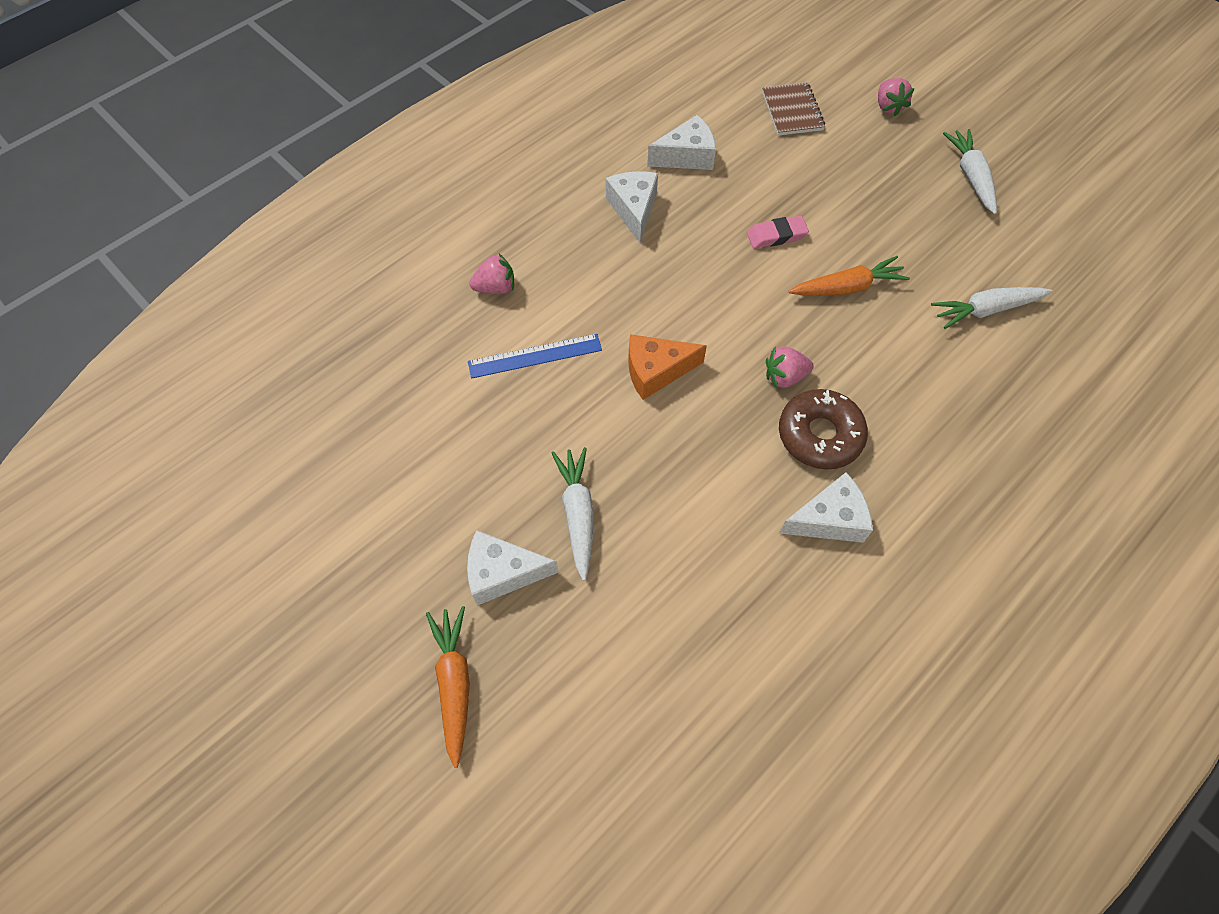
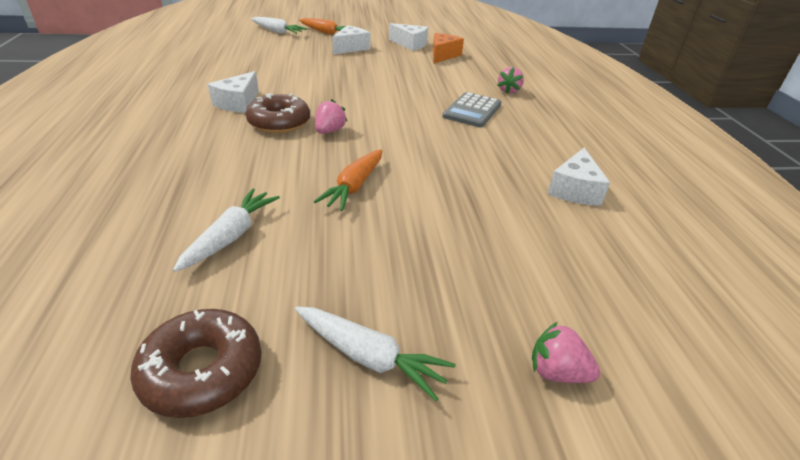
camera: 125 degrees right, 25 degrees down
blue ruler [468,334,602,378] -> none
white carrot [551,447,594,581] -> white carrot moved to [251,17,307,34]
white cheese [606,171,658,242] -> white cheese moved to [389,23,428,51]
orange cheese [628,334,707,400] -> orange cheese moved to [433,33,464,63]
pink eraser [747,216,809,249] -> none
brown notebook [762,82,825,136] -> none
none -> brown donut [130,309,261,418]
none -> grey calculator [443,92,501,127]

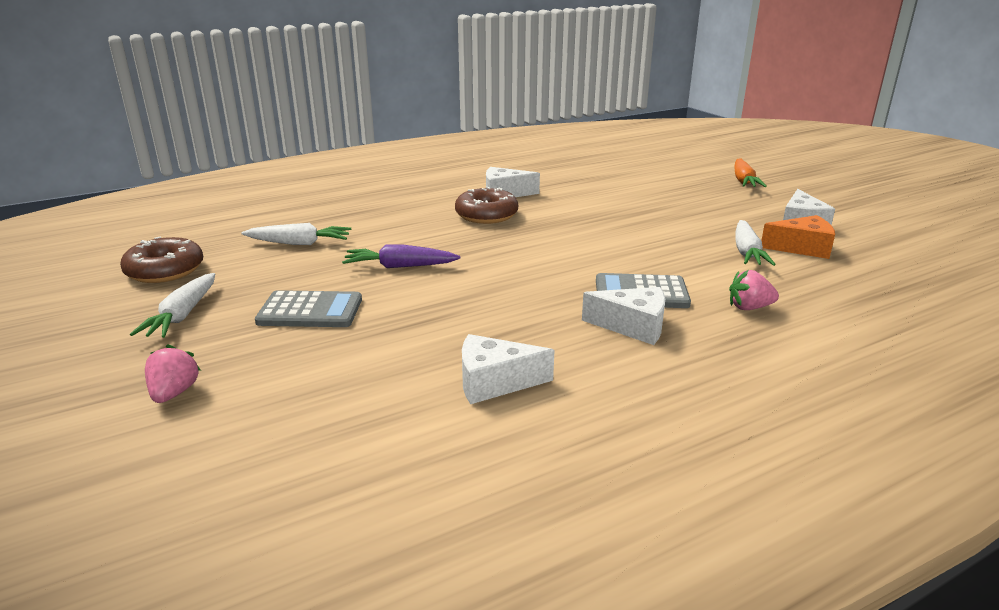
camera: 70 degrees right, 10 degrees down
white carrot [251,17,307,34] -> white carrot moved to [735,220,776,266]
orange carrot [314,149,382,211] -> purple carrot [342,244,460,268]
pink strawberry [315,99,348,134] -> none
white cheese [332,25,370,54] -> white cheese moved to [582,287,665,345]
none -> grey calculator [255,290,362,327]

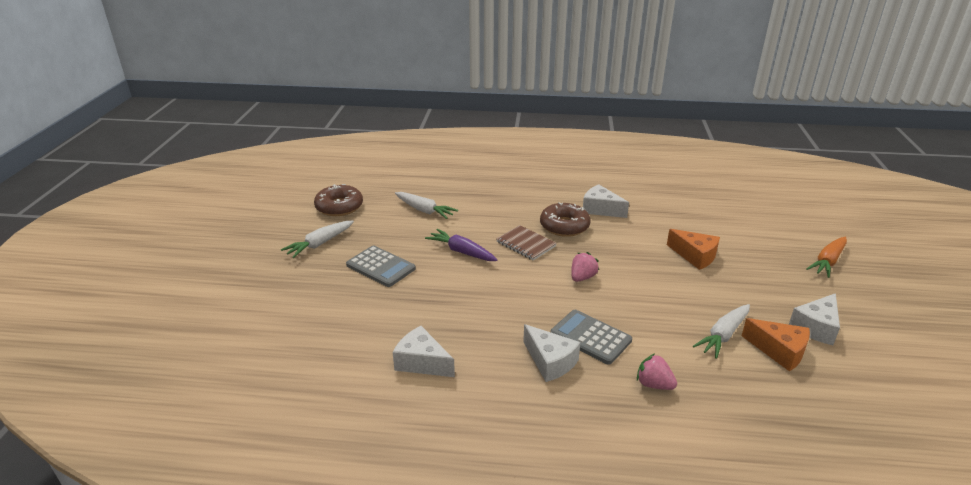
camera: 35 degrees right, 5 degrees up
pink strawberry [145,344,201,403] -> pink strawberry moved to [571,252,599,282]
none -> brown notebook [496,225,557,261]
none -> orange cheese [667,229,720,270]

